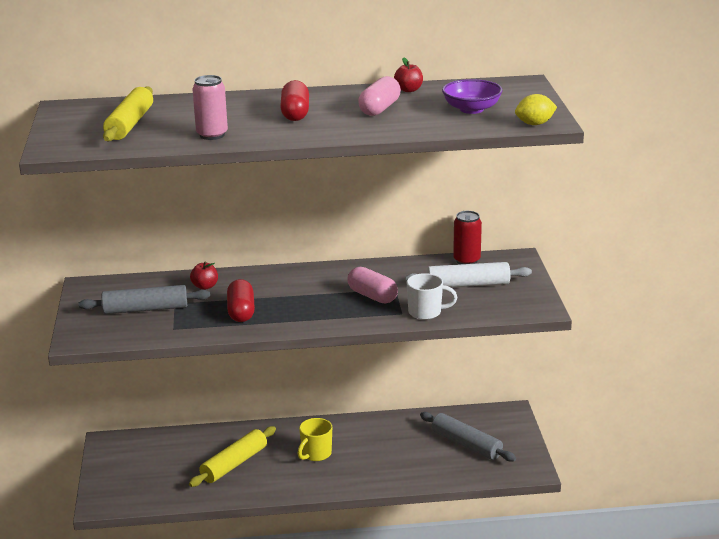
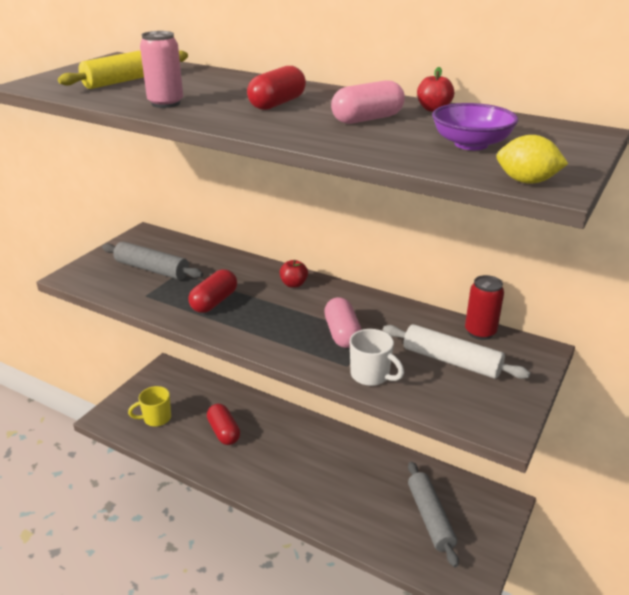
camera: 35 degrees right, 5 degrees up
yellow rolling pin [189,426,276,487] -> red capsule [207,404,240,445]
red apple [190,262,218,290] -> red apple moved to [280,260,308,288]
yellow mug [297,418,332,461] -> yellow mug moved to [128,386,171,426]

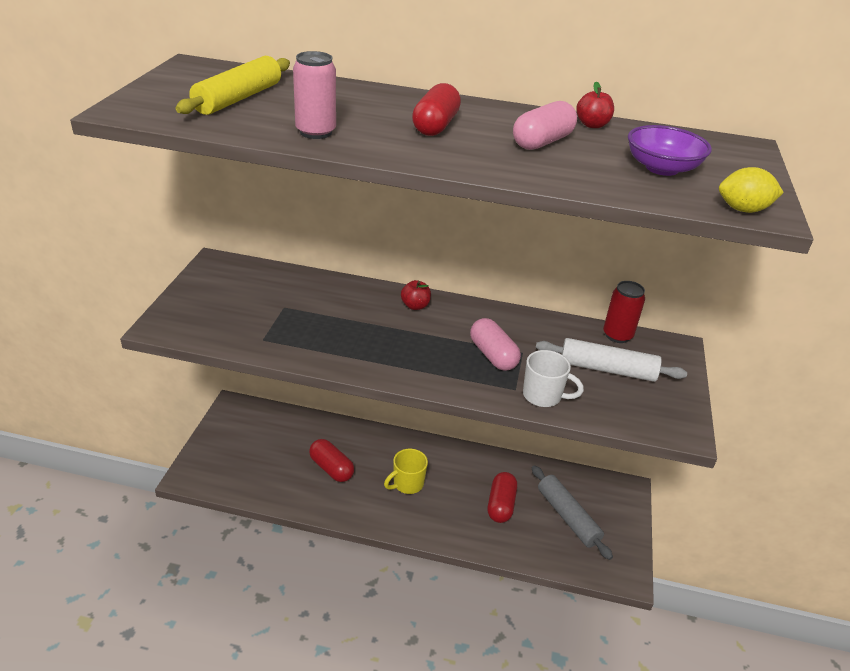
camera: 20 degrees left, 5 degrees up
grey rolling pin [102,241,203,280] -> none
yellow mug [128,386,171,426] -> yellow mug moved to [384,449,428,494]
red capsule [188,269,237,313] -> red capsule moved to [487,472,517,523]

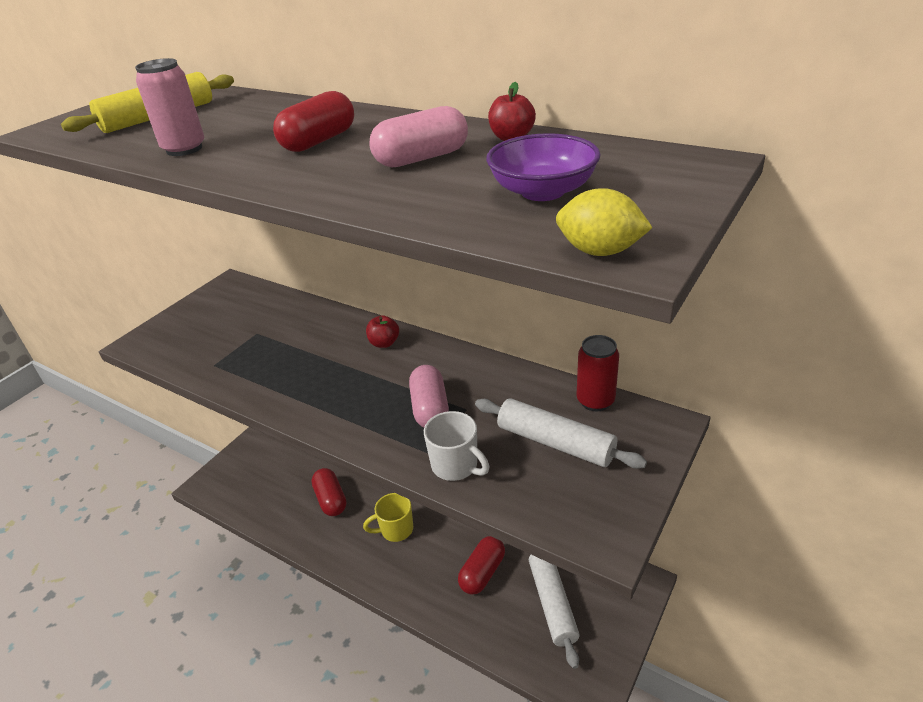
camera: 25 degrees right, 0 degrees up
grey rolling pin [532,465,613,560] -> white rolling pin [529,555,579,669]

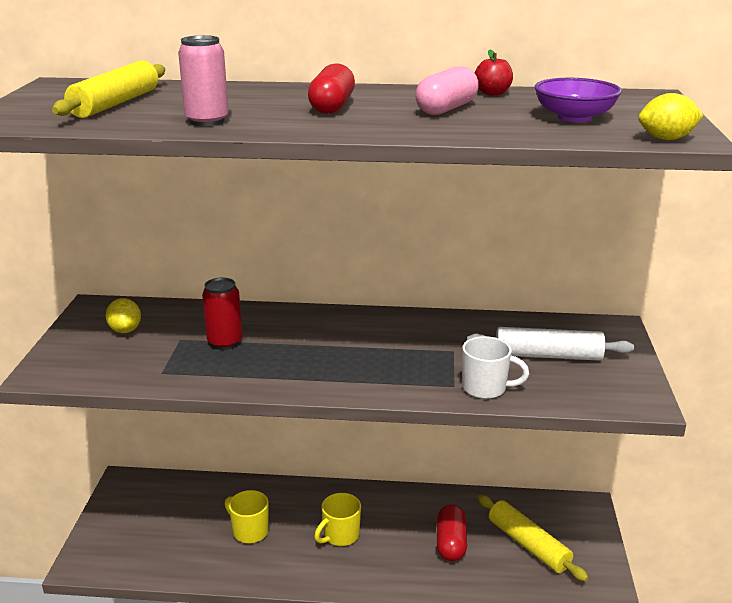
camera: 30 degrees left, 10 degrees down
red capsule [311,468,346,516] -> yellow mug [225,490,269,543]
red apple [366,315,399,348] -> none
pink capsule [409,365,449,427] -> none
white rolling pin [529,555,579,669] -> yellow rolling pin [478,495,588,582]
red can [576,335,619,411] -> red can moved to [202,278,242,350]
none -> yellow lemon [106,298,141,333]

